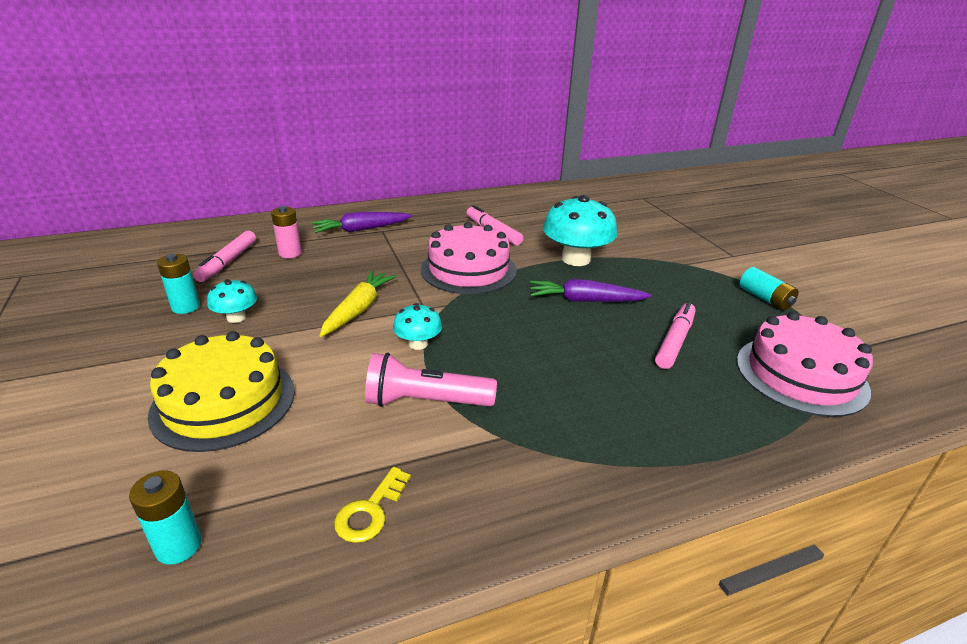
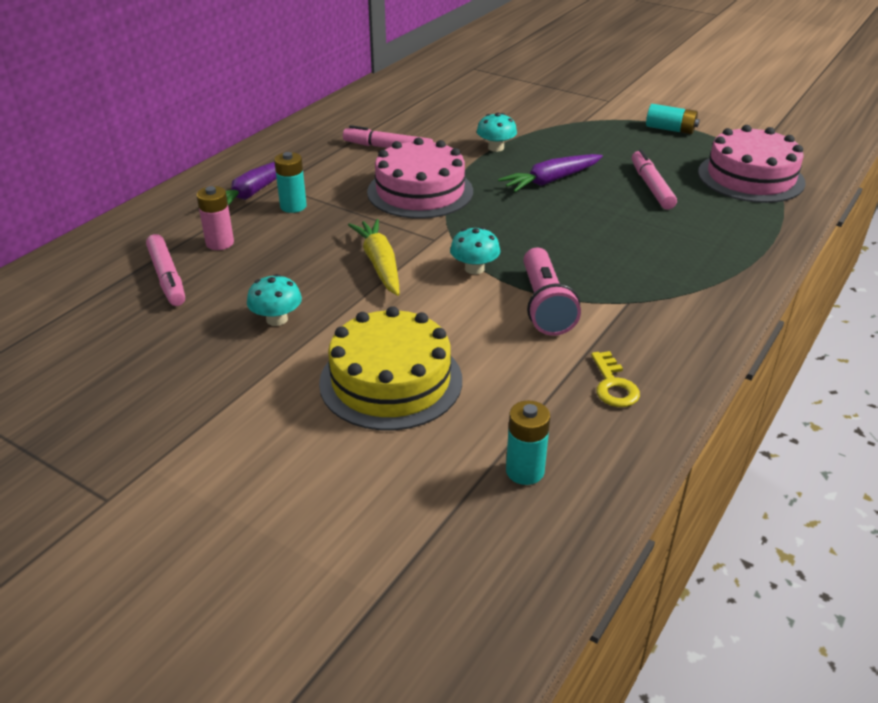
camera: 35 degrees left, 5 degrees up
turquoise battery [157,254,200,314] -> turquoise battery moved to [274,152,307,213]
pink flashlight [365,353,497,407] -> pink flashlight turned 60 degrees counterclockwise [523,248,581,336]
turquoise mushroom [543,195,617,266] -> turquoise mushroom [477,112,517,152], size x0.52

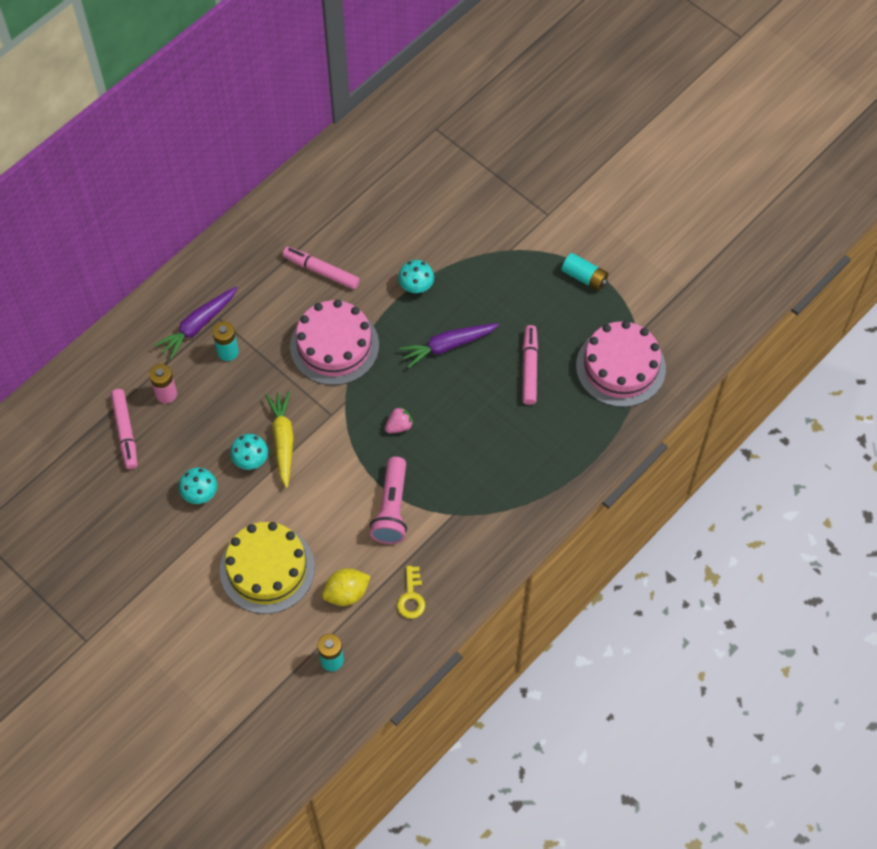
camera: 10 degrees right, 25 degrees up
turquoise mushroom [450,227,500,274] -> turquoise mushroom moved to [230,434,268,470]
none -> yellow lemon [322,568,371,606]
none -> pink strawberry [385,406,414,433]

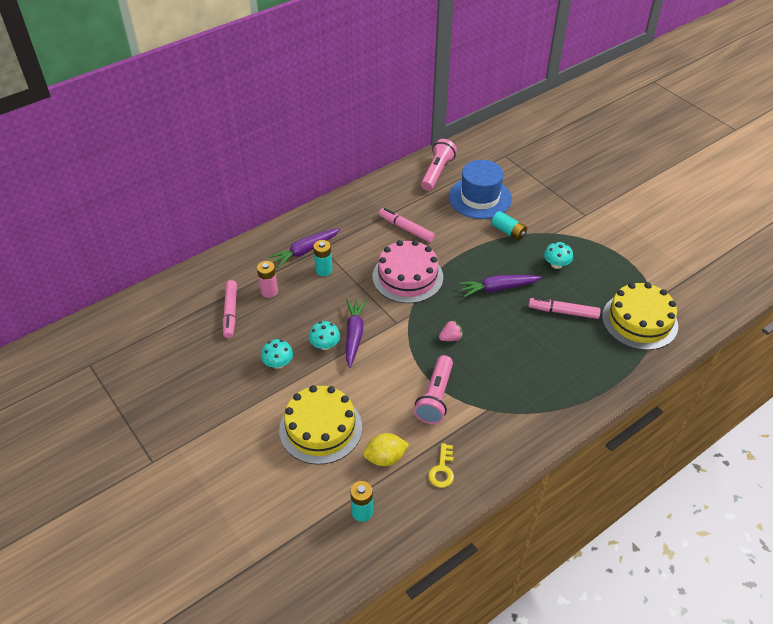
camera: 10 degrees right, 15 degrees down
yellow carrot [265,391,294,488] -> purple carrot [346,299,367,368]
turquoise mushroom [398,260,434,293] -> turquoise mushroom moved to [544,242,573,269]
pink marker [523,325,538,405] -> pink marker turned 90 degrees counterclockwise [529,297,601,319]
turquoise battery [561,253,609,291] -> turquoise battery moved to [491,211,527,241]
pink cake [576,321,666,407] -> yellow cake [602,282,678,350]
none -> pink flashlight [421,139,457,191]
none -> blue hat [449,160,512,219]

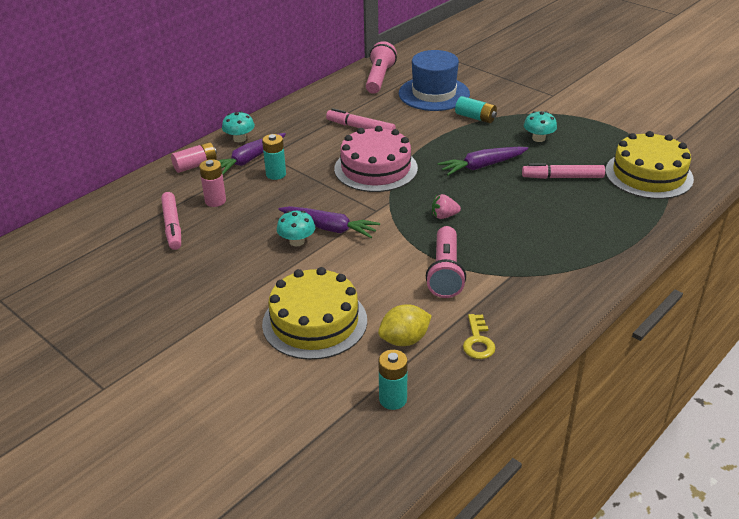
camera: 10 degrees left, 10 degrees down
turquoise mushroom [261,339,293,369] -> turquoise mushroom moved to [222,111,255,142]
purple carrot [346,299,367,368] -> purple carrot turned 120 degrees clockwise [278,206,380,238]
pink strawberry [439,320,463,341] -> pink strawberry turned 150 degrees counterclockwise [432,194,461,219]
none -> pink battery [171,142,217,173]

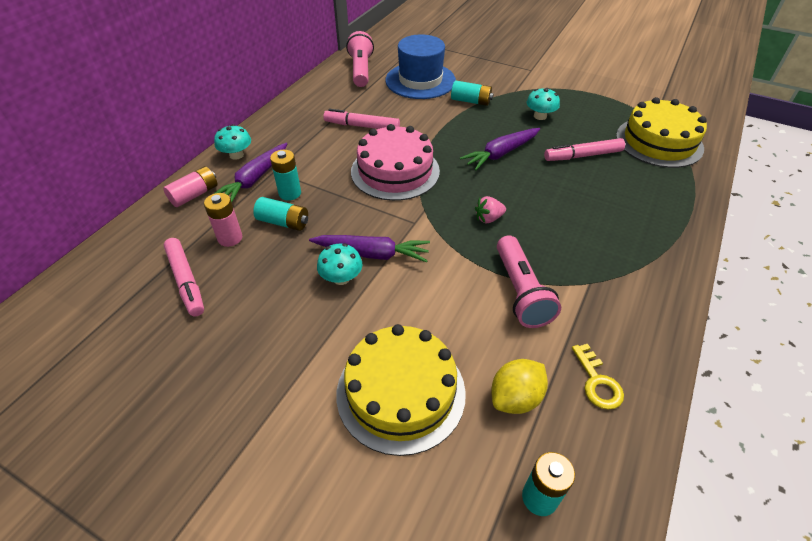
camera: 15 degrees left, 10 degrees up
none -> turquoise battery [253,197,308,231]

